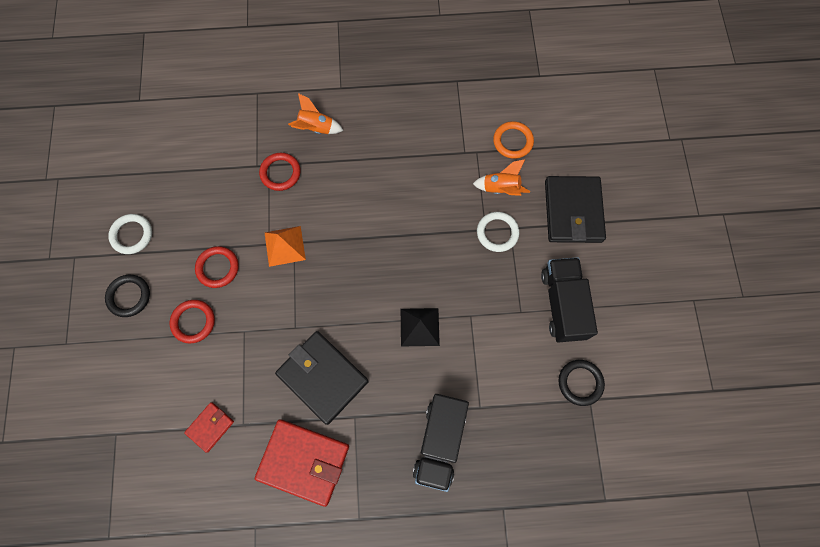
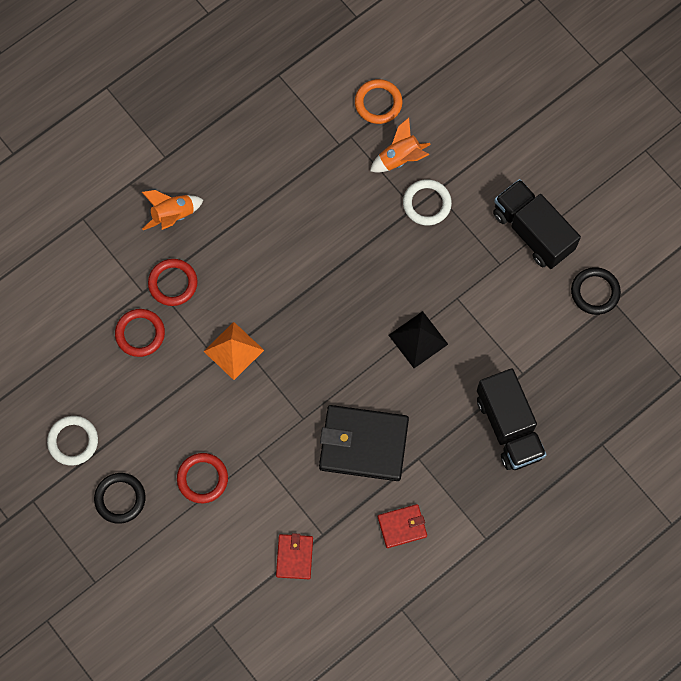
camera: 35 degrees left, 0 degrees up
red ring [195,246,239,288] -> red ring moved to [115,309,165,357]
red wallet [255,419,349,507] -> red wallet [378,504,427,548], size x0.51
black wallet [545,176,606,243] -> none

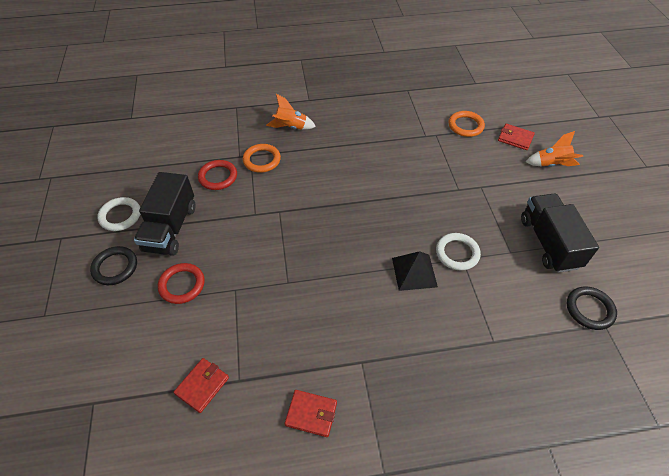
camera: 30 degrees right, 20 degrees down
red ring [148,259,198,306] -> orange ring [243,144,281,173]
orange pyramid [203,322,264,380] -> none
black wallet [319,405,409,481] -> none
orange rocket [370,118,431,173] -> orange rocket moved to [526,131,583,167]
white ring [403,179,452,226] -> white ring moved to [436,233,481,271]
black truck [477,368,546,470] -> black truck moved to [134,172,196,256]
none -> red wallet [498,124,535,150]

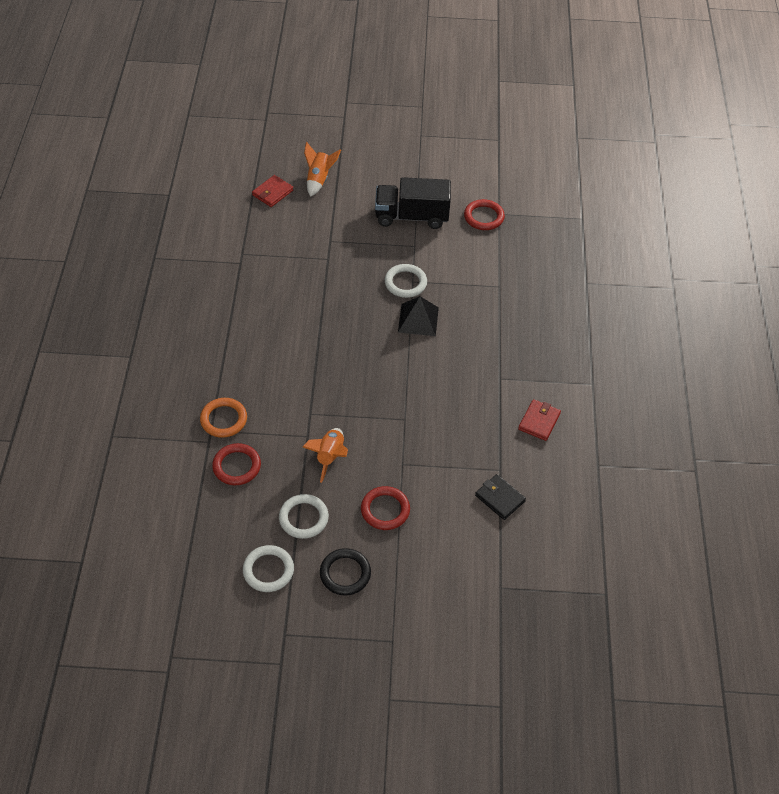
camera: 80 degrees left, 0 degrees up
black truck [134,172,196,256] -> white ring [279,494,329,539]
red wallet [174,358,229,413] -> black wallet [475,474,526,520]
orange rocket [266,94,316,130] -> orange rocket moved to [303,428,348,483]
orange ring [449,111,485,137] -> none
black ring [567,286,617,330] -> red ring [464,199,505,230]

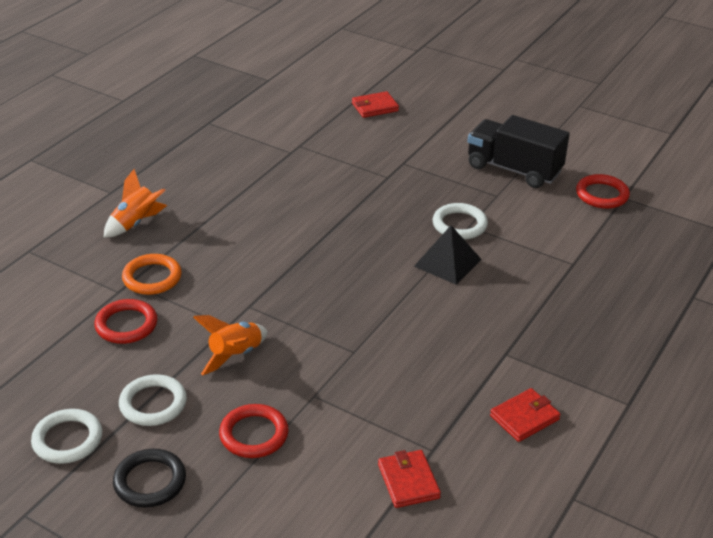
camera: 30 degrees right, 15 degrees down
orange rocket [304,142,341,197] -> orange rocket moved to [104,169,167,238]
black wallet [475,474,526,520] -> red wallet [378,450,441,508]

